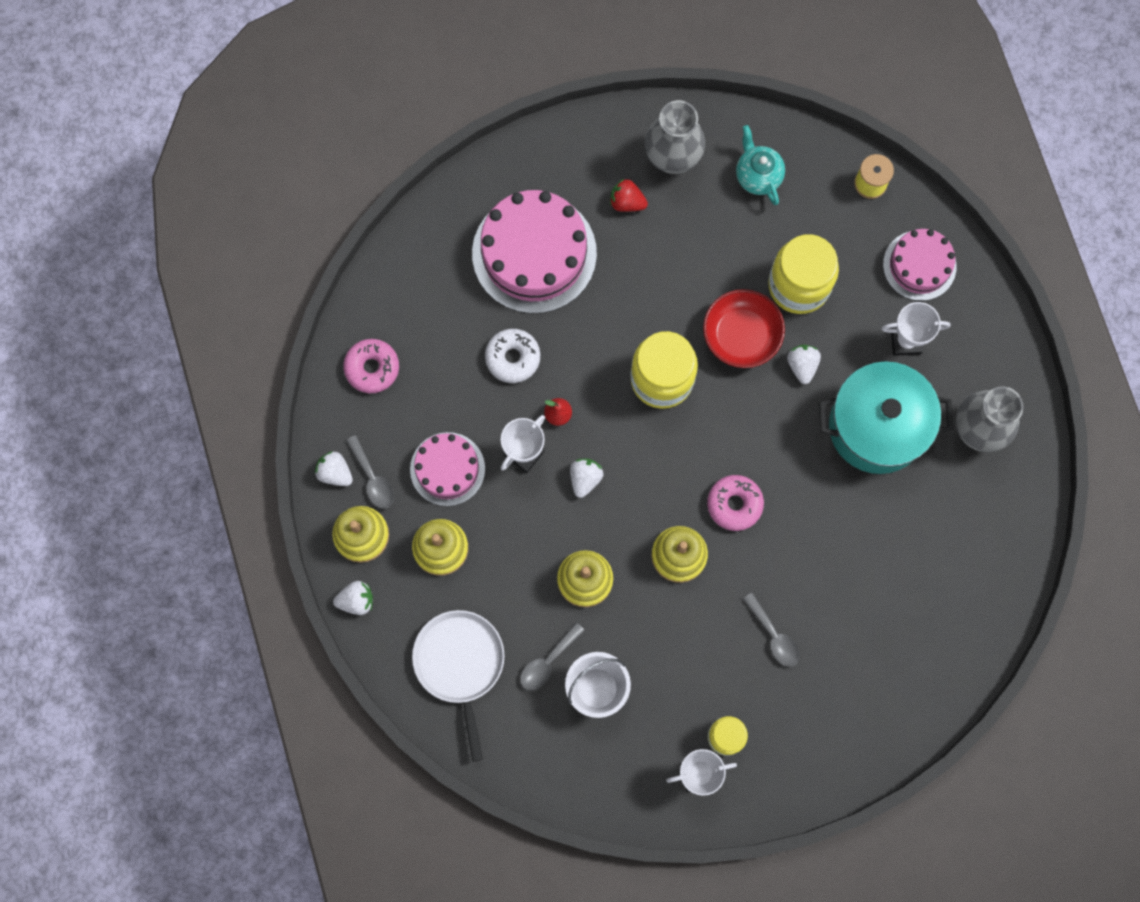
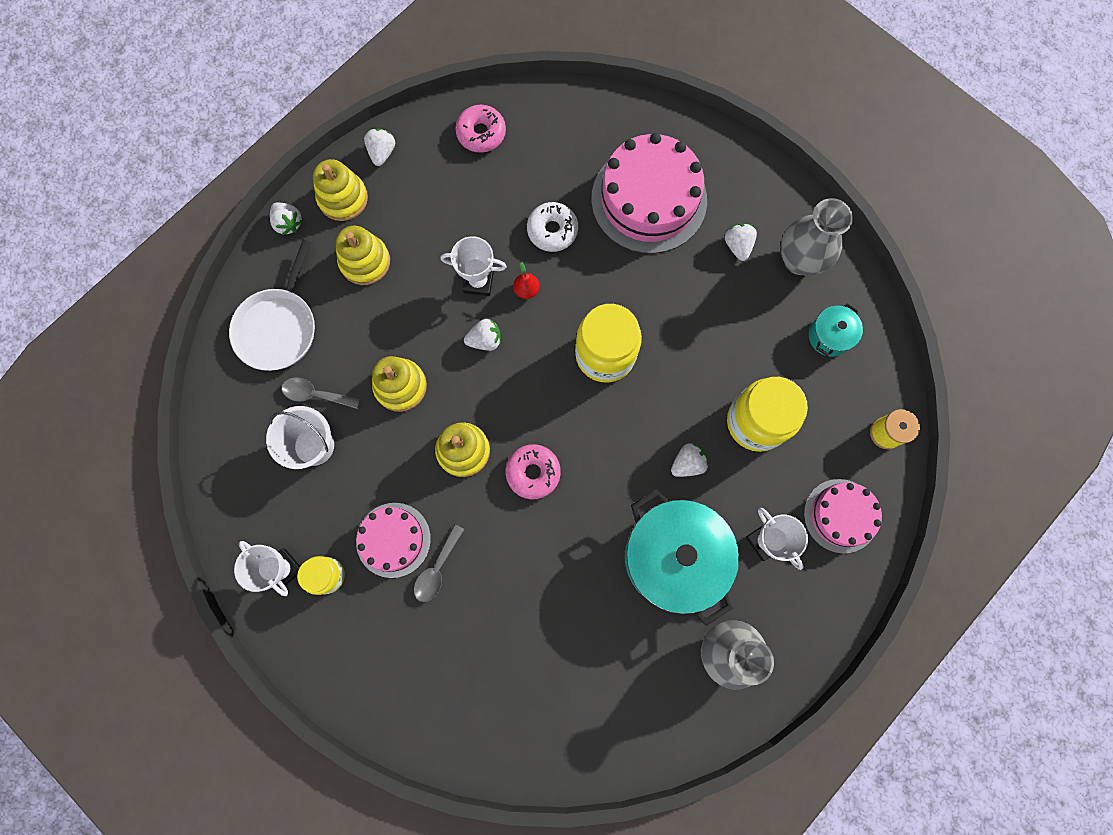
camera: 60 degrees right, 0 degrees up
grey spoon [346,435,394,509] -> none
pink cake [410,432,485,506] -> pink cake moved to [356,503,431,578]
white pan [412,610,505,762] -> white pan turned 150 degrees clockwise [229,240,315,371]
red strawberry [610,179,648,212] -> white strawberry [725,223,757,261]
red bowl [703,289,785,368] -> none
turquoise teapot [736,125,785,205] -> turquoise pot [809,303,863,357]

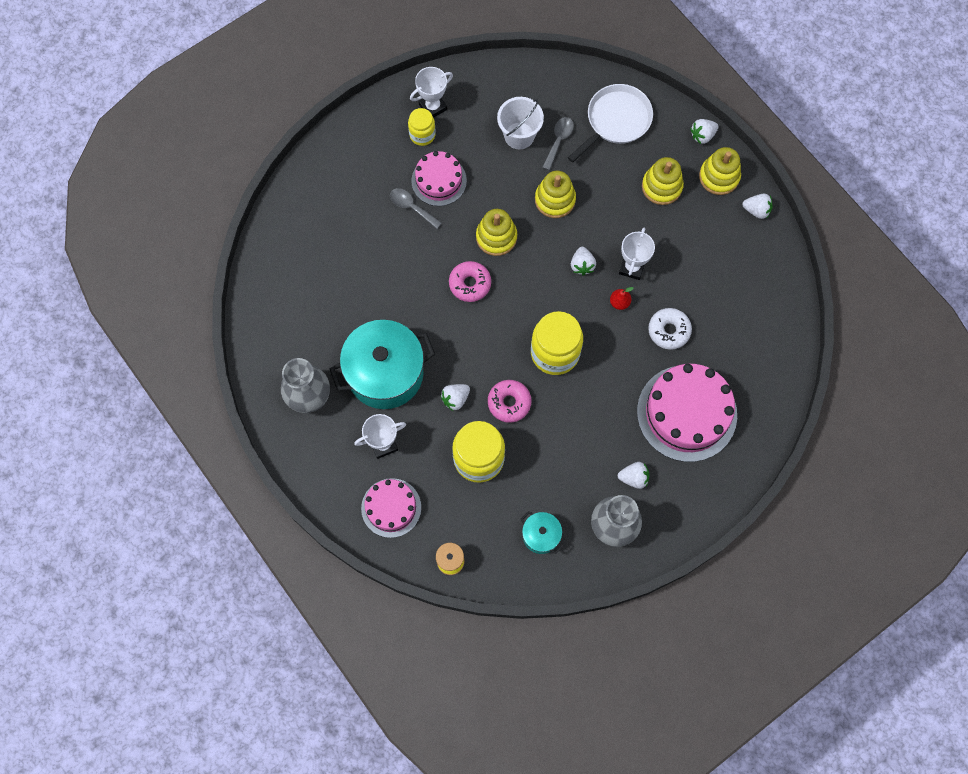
camera: 100 degrees right, 5 degrees down
white pan [229,240,315,371] -> white pan turned 105 degrees clockwise [568,84,653,162]
pink donut [455,105,506,153] -> pink donut moved to [488,380,531,423]
white strawberry [671,443,709,477] -> white strawberry turned 75 degrees clockwise [440,384,470,411]

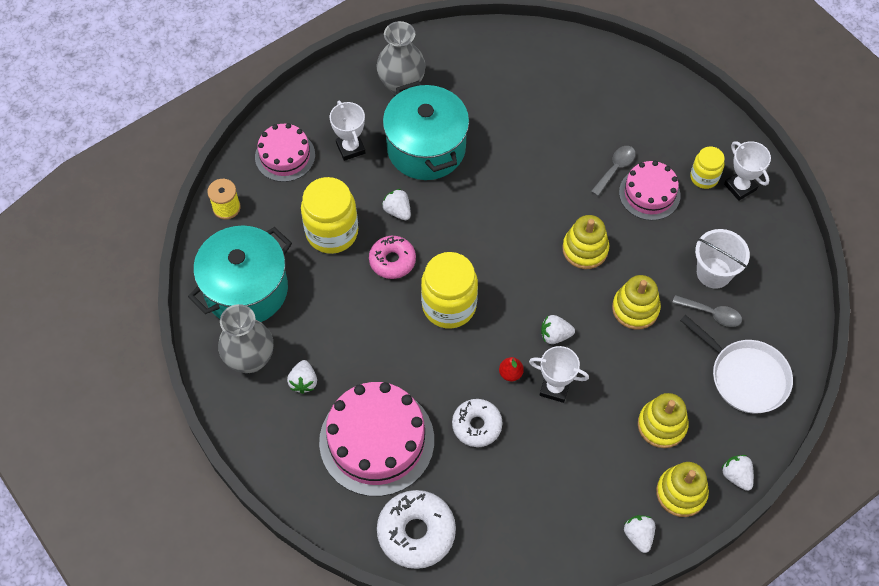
camera: 90 degrees right, 10 degrees down
pink donut [449,261,491,302] -> none
turquoise pot [521,511,564,554] -> turquoise pot [188,226,292,322], size x2.13
white strawberry [742,194,773,219] -> white strawberry turned 150 degrees clockwise [624,515,655,553]
none -> white donut [377,490,456,569]

